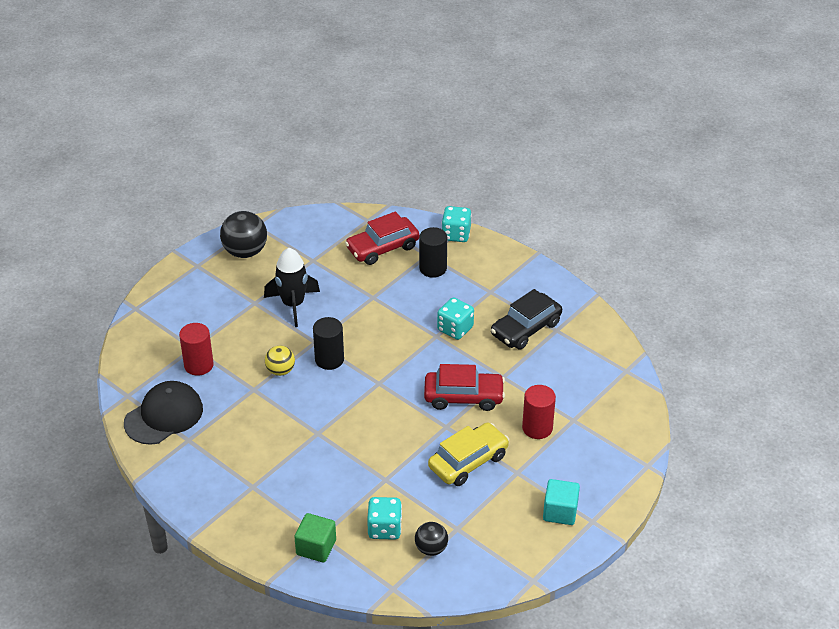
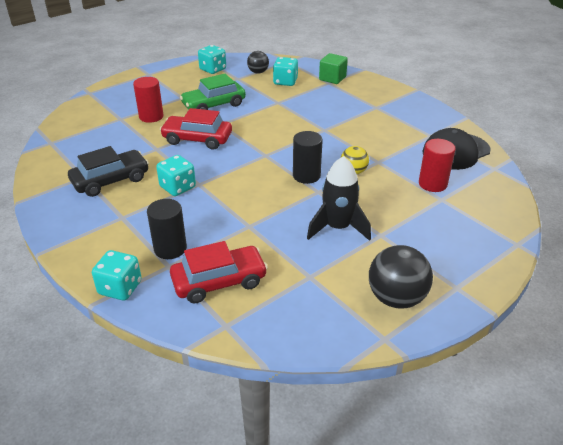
camera: 170 degrees left, 5 degrees down
yellow car [428,422,509,486] -> green car [180,74,246,110]
turquoise cube [543,479,580,525] -> none
none -> turquoise dice [198,45,226,74]

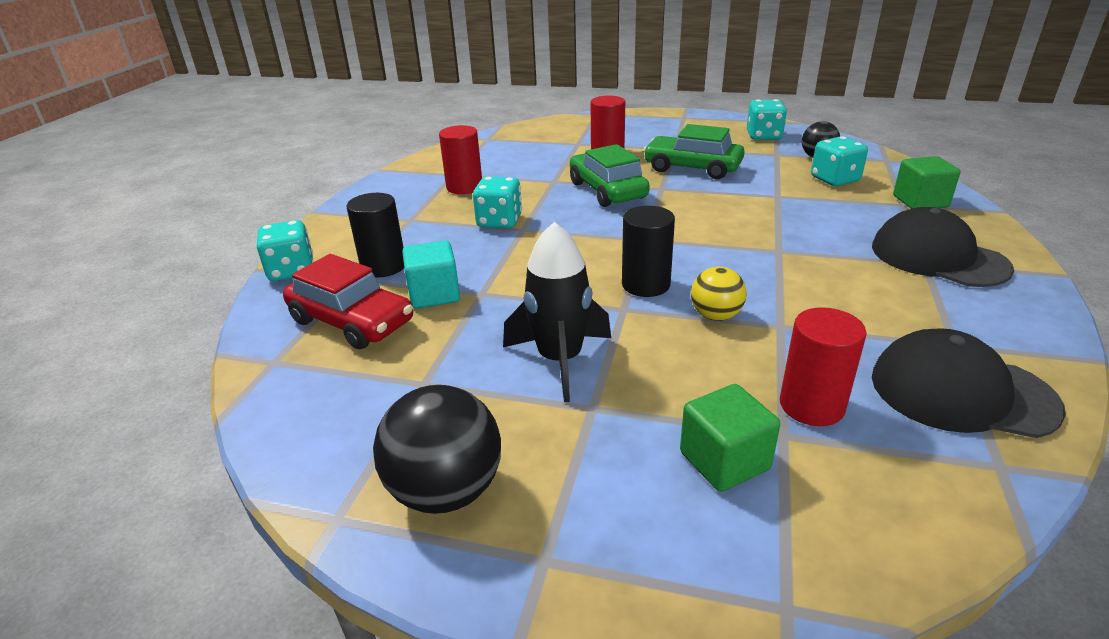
camera: 55 degrees right, 5 degrees down
black car [68,146,149,197] -> red cylinder [439,125,482,194]
red car [160,108,232,150] -> green car [570,144,650,207]
none -> turquoise cube [402,240,460,308]
none -> green cube [680,384,780,492]
none -> black cap [872,207,1014,287]

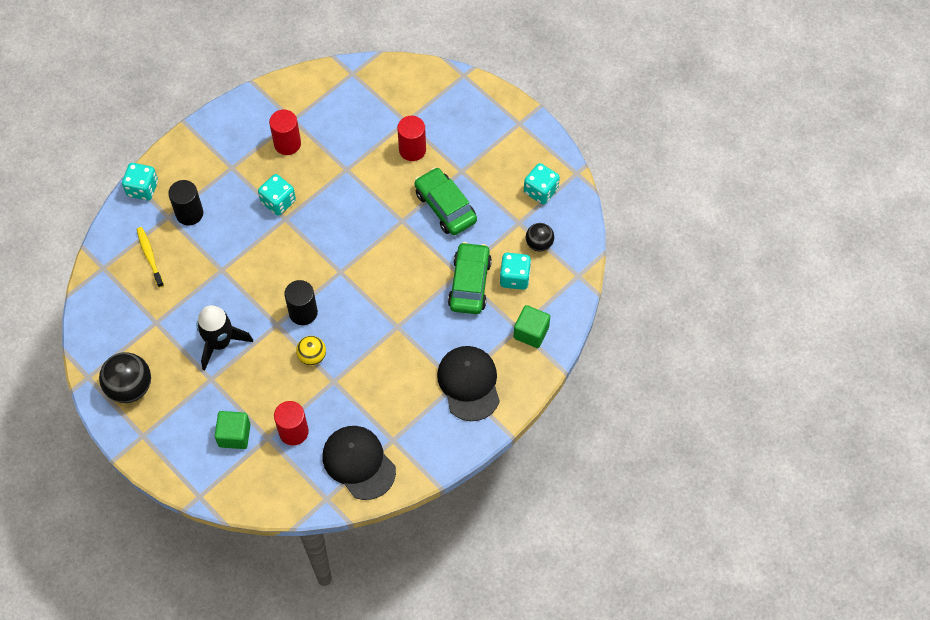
camera: 30 degrees right, 30 degrees up
red car [283,254,413,350] -> yellow toothbrush [137,227,164,288]
turquoise cube [402,240,460,308] -> none
green car [570,144,650,207] -> green car moved to [448,242,492,314]

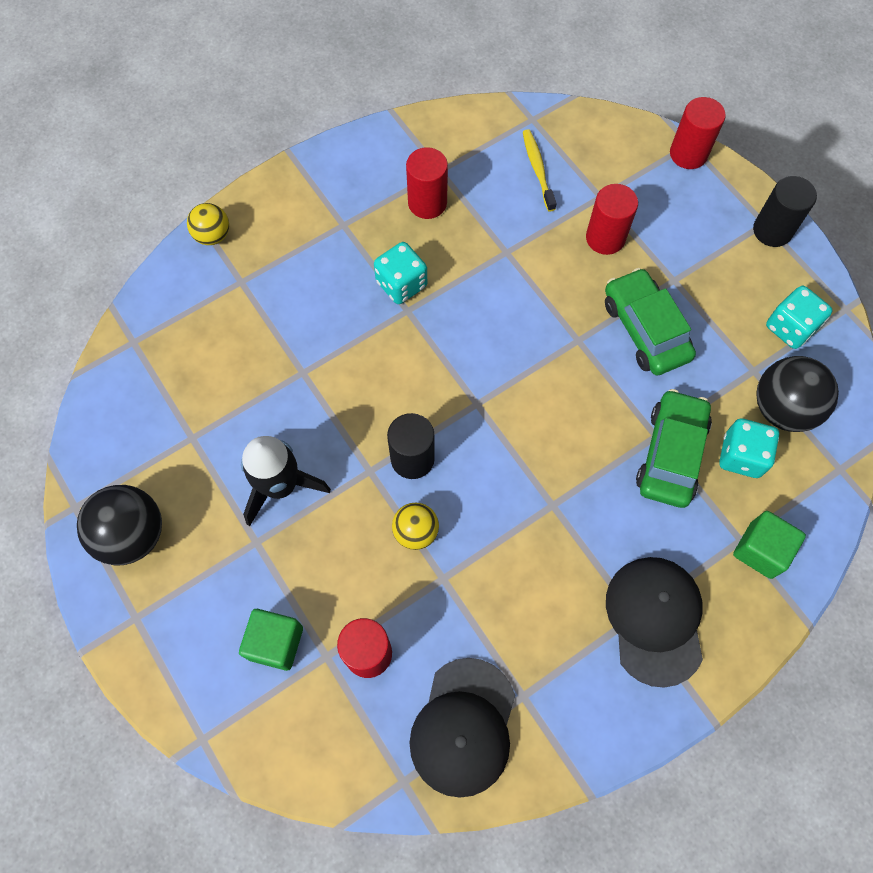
camera: 10 degrees right, 5 degrees up
turquoise dice [122,163,158,201] -> yellow ball [187,203,229,245]
yellow toothbrush [137,227,164,288] -> yellow toothbrush moved to [523,129,557,212]
black cylinder [168,180,203,225] -> black cylinder moved to [753,176,817,247]
black cap [323,426,396,500] -> black cap turned 135 degrees counterclockwise [409,658,515,798]
black ball [526,223,554,252] -> black ball [756,356,839,432], size x1.68
none -> red cylinder [670,97,726,169]

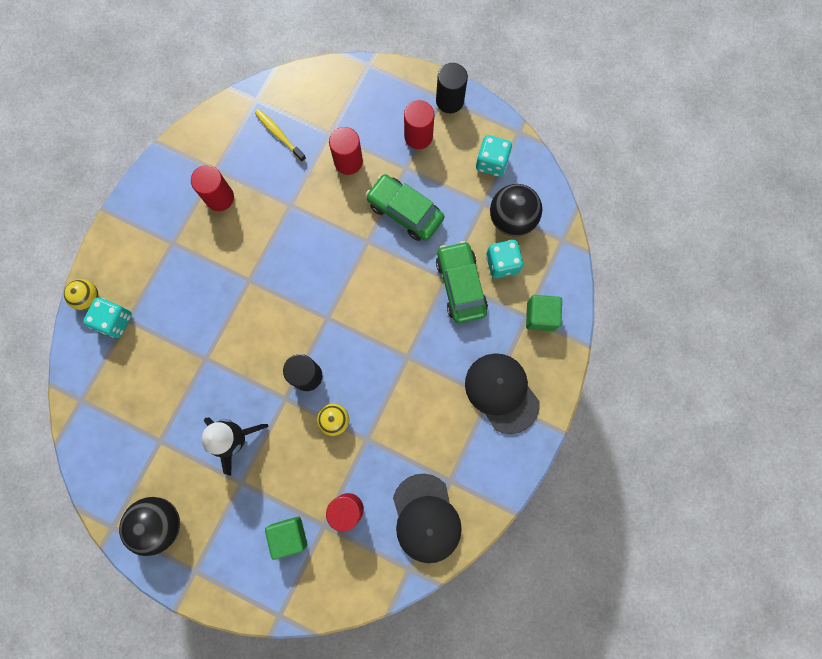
camera: 30 degrees left, 10 degrees up
turquoise dice [374,242,427,304] -> turquoise dice moved to [83,298,132,338]
red cylinder [670,97,726,169] -> red cylinder moved to [404,100,434,149]

